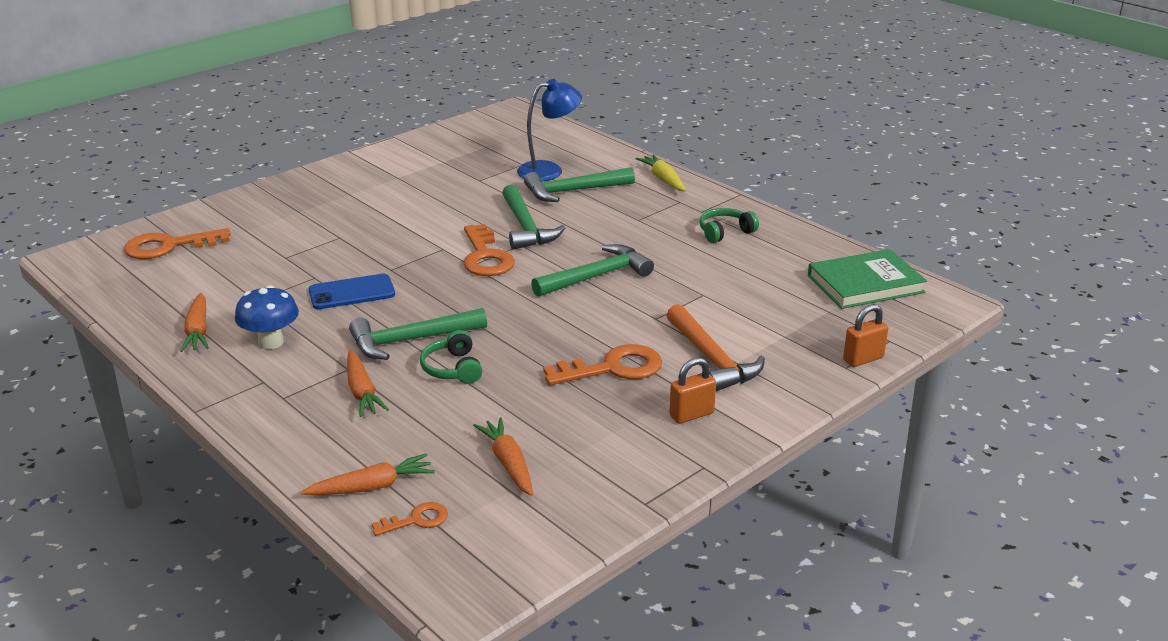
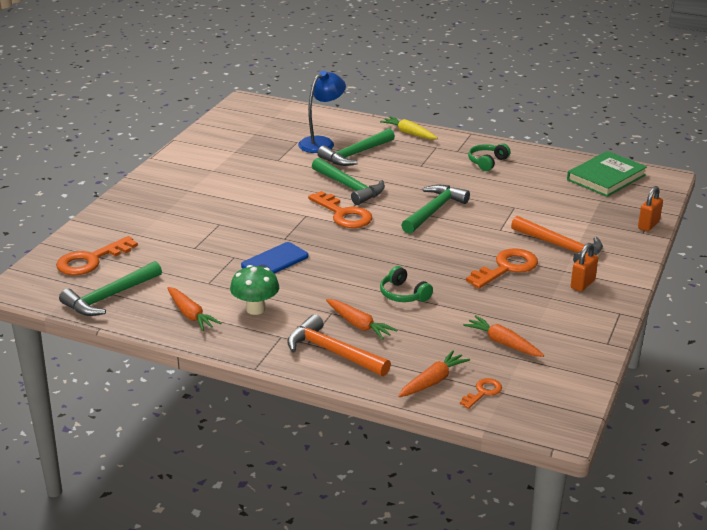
camera: 25 degrees left, 0 degrees up
blue mushroom [235,285,299,349] -> green mushroom [230,265,279,315]
green hammer [349,308,487,360] -> green hammer moved to [59,261,162,316]
none -> orange hammer [287,314,391,376]

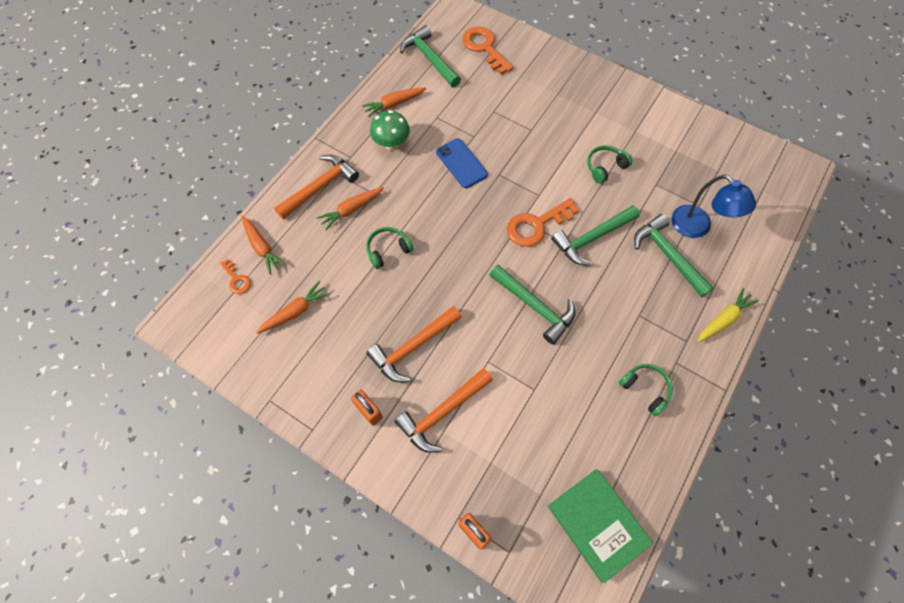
camera: 100 degrees right, 35 degrees up
orange key [466,248,538,289] -> orange hammer [366,306,462,382]
none -> green headphones [587,145,632,184]

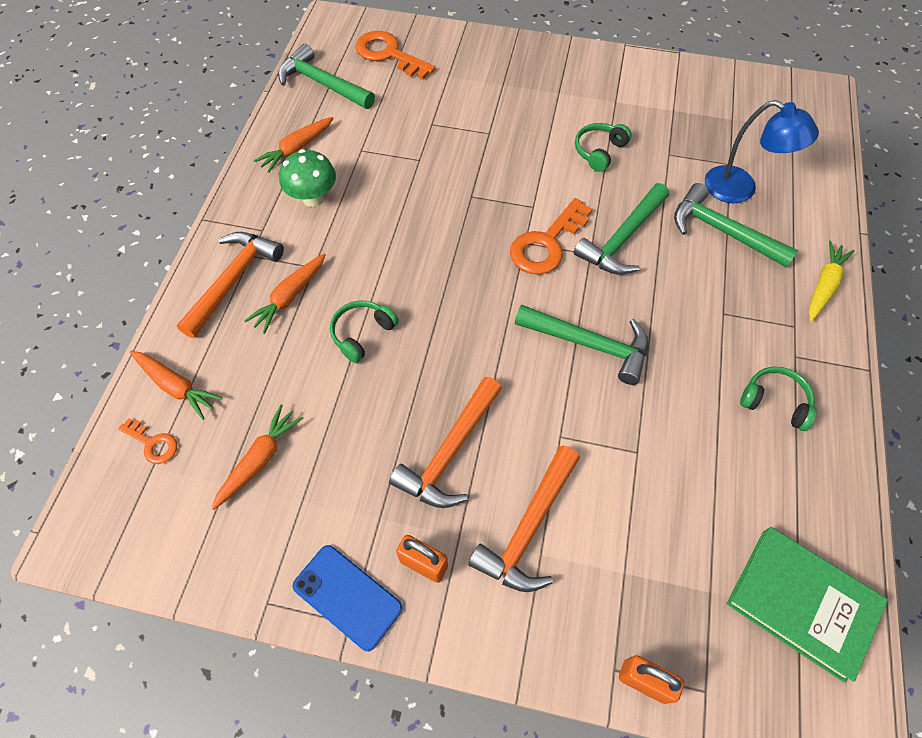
camera: 20 degrees left, 5 degrees down
blue phone [436,138,488,188] -> blue phone moved to [292,545,402,651]

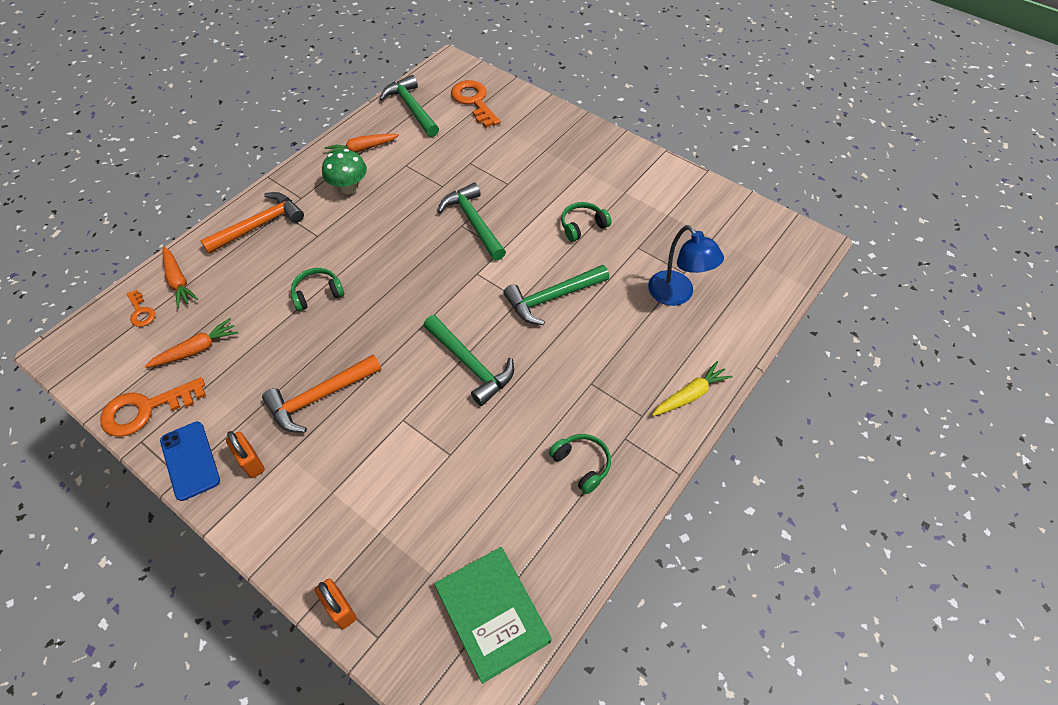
camera: 25 degrees right, 5 degrees down
orange carrot [244,253,326,334] -> none
orange hammer [468,445,580,592] -> none
orange key [510,198,592,275] -> orange key moved to [100,377,206,437]
green hammer [674,183,798,268] -> green hammer moved to [438,182,506,261]

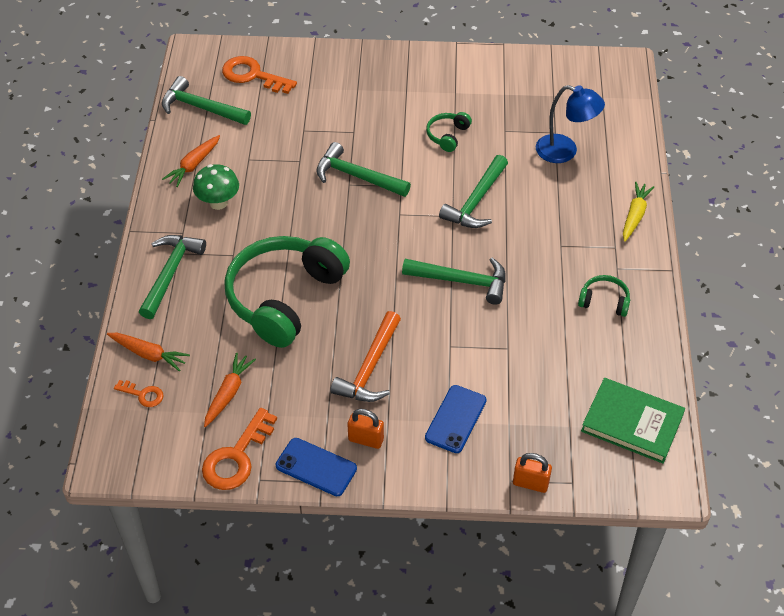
camera: 35 degrees left, 5 degrees down
orange hammer [200,192,304,254] -> green hammer [139,235,206,319]
green headphones [291,268,345,311] -> green headphones [224,236,350,348], size x2.38
none -> blue phone [425,385,487,453]

